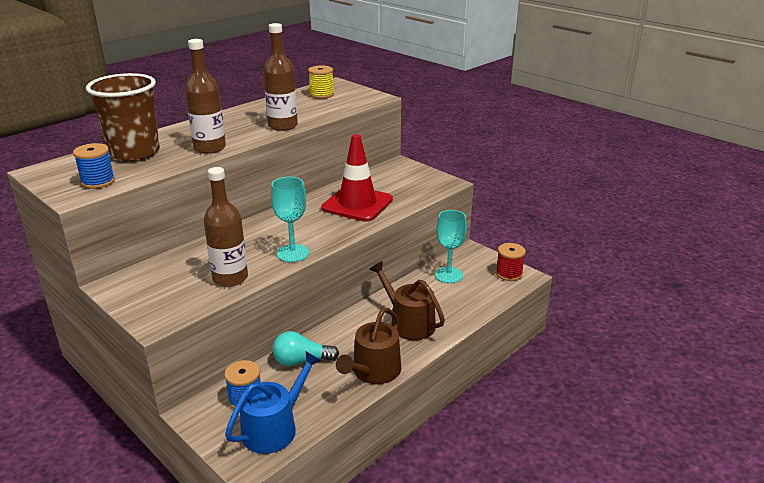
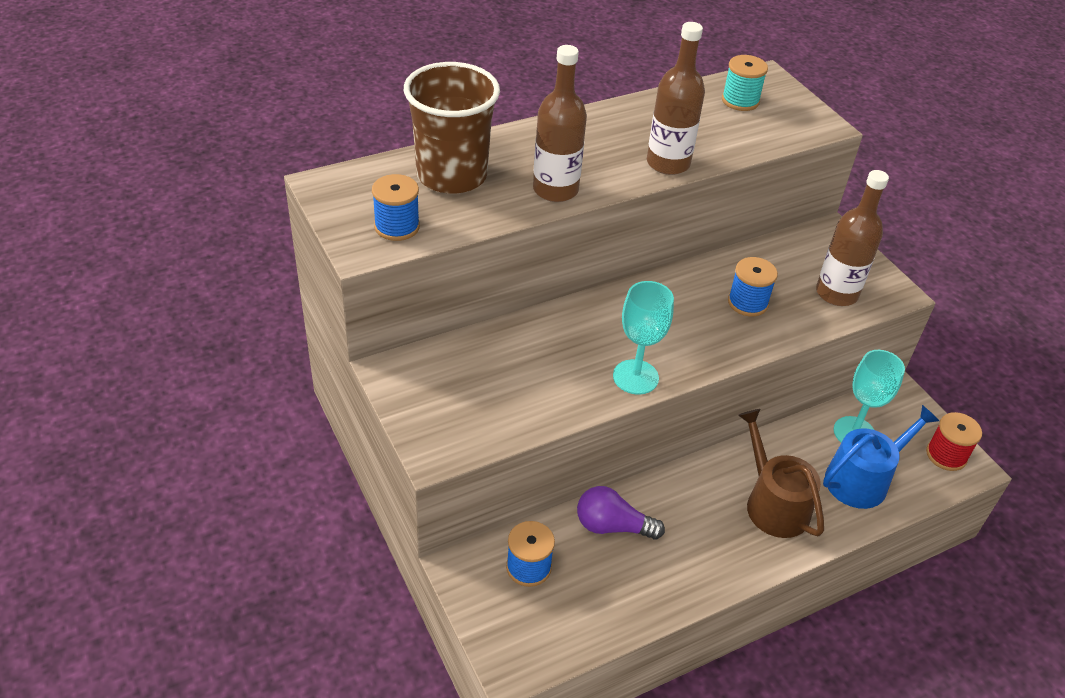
camera: 15 degrees right, 15 degrees up
brown bottle [204,167,248,287] -> brown bottle moved to [816,170,889,306]
blue watering can [225,351,322,454] -> blue watering can moved to [823,405,939,509]
turquoise light bulb [273,331,339,366] -> purple light bulb [577,486,665,540]
yellow spool [308,65,334,99] -> turquoise spool [722,55,768,111]
red traffic cone [321,134,393,222] -> blue spool [728,257,778,316]
brown watering can [336,308,401,384] -> none

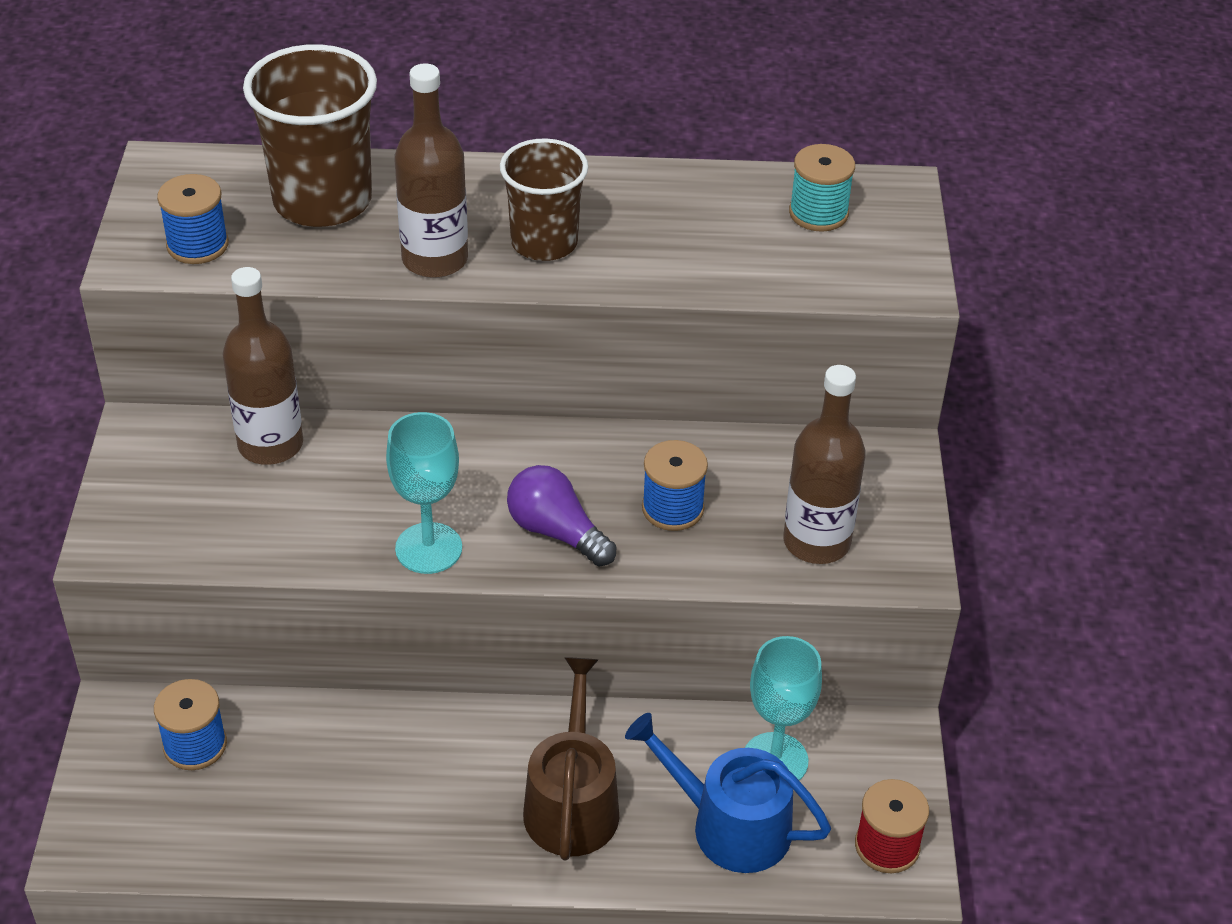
camera: 30 degrees right, 0 degrees up
purple light bulb [577,486,665,540] -> purple light bulb moved to [507,465,617,567]
brown bottle [647,22,705,175] -> brown bottle moved to [222,267,303,465]
blue watering can [823,405,939,509] -> blue watering can turned 150 degrees counterclockwise [625,713,831,873]
none -> brown cup [500,138,588,261]

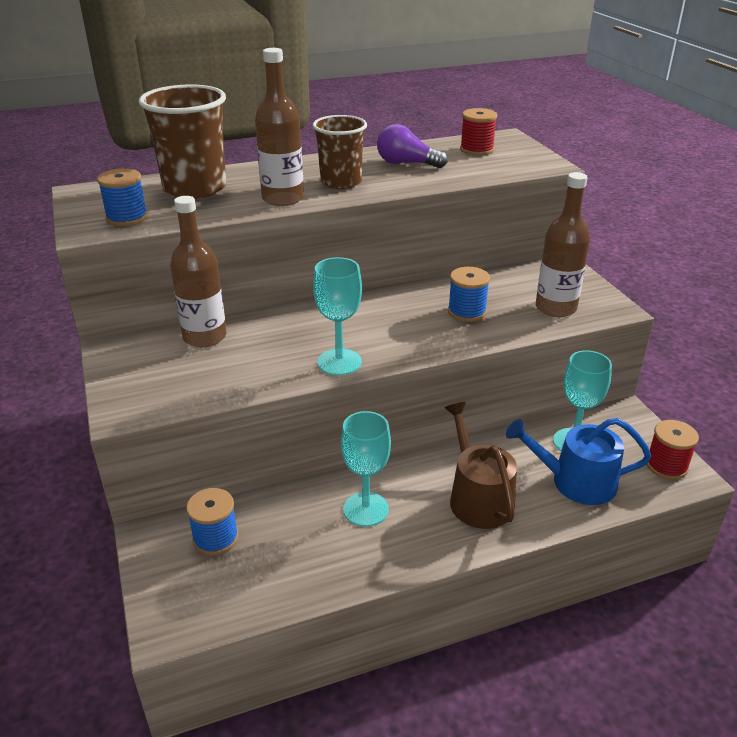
camera: 20 degrees left, 10 degrees down
purple light bulb [507,465,617,567] -> purple light bulb moved to [377,124,448,168]
turquoise spool [789,144,855,232] -> red spool [460,108,497,156]
none -> turquoise goblet [341,411,391,527]

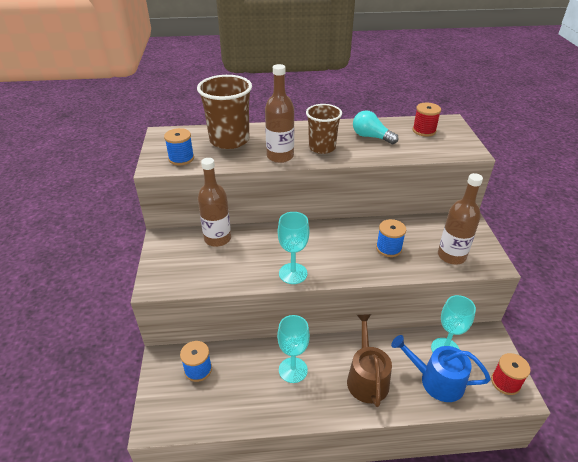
camera: 15 degrees right, 5 degrees up
purple light bulb [377,124,448,168] -> turquoise light bulb [353,110,399,144]

